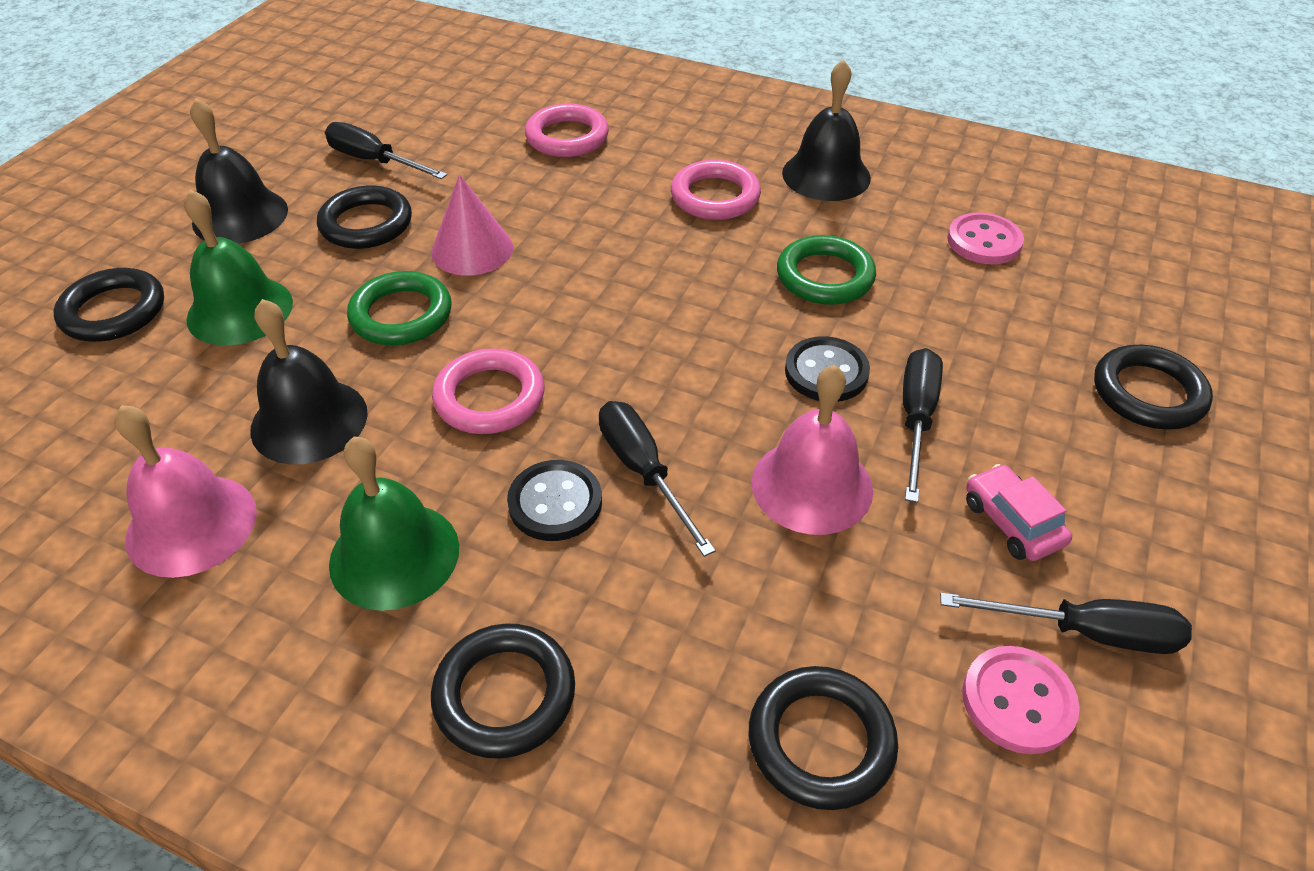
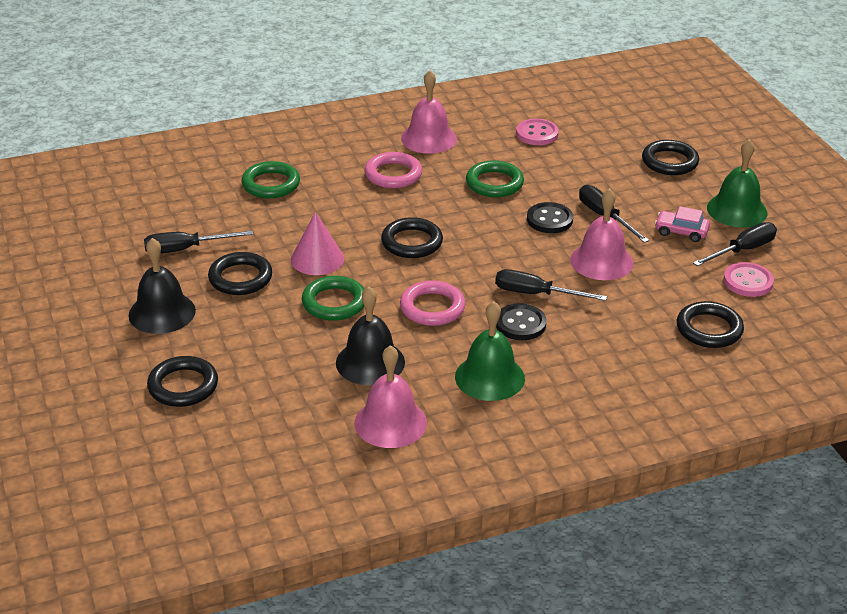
camera: 45 degrees left, 10 degrees down
green bell [184,190,293,346] -> green bell moved to [707,139,767,227]
black ring [431,623,575,759] -> black ring moved to [381,217,443,258]
pink ring [525,104,609,157] -> green ring [242,161,300,198]
black bell [782,59,871,201] -> pink bell [401,70,457,154]

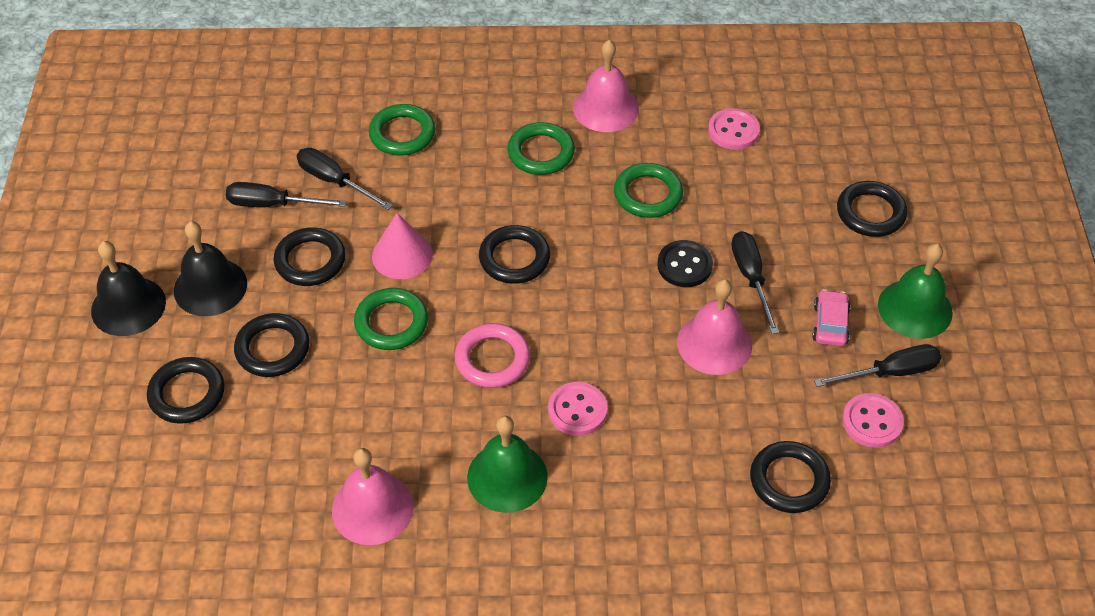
camera: 20 degrees right, 15 degrees up
black bell [336,287,405,385] -> black bell moved to [91,241,166,336]
pink ring [365,152,422,188] -> green ring [507,122,575,175]
black screwdriver [495,269,607,301] -> black screwdriver moved to [297,148,393,210]
black button [496,303,547,340] -> pink button [548,382,607,436]
pink car [655,206,710,242] -> pink car turned 60 degrees clockwise [812,289,851,347]
none -> black ring [234,313,310,377]

